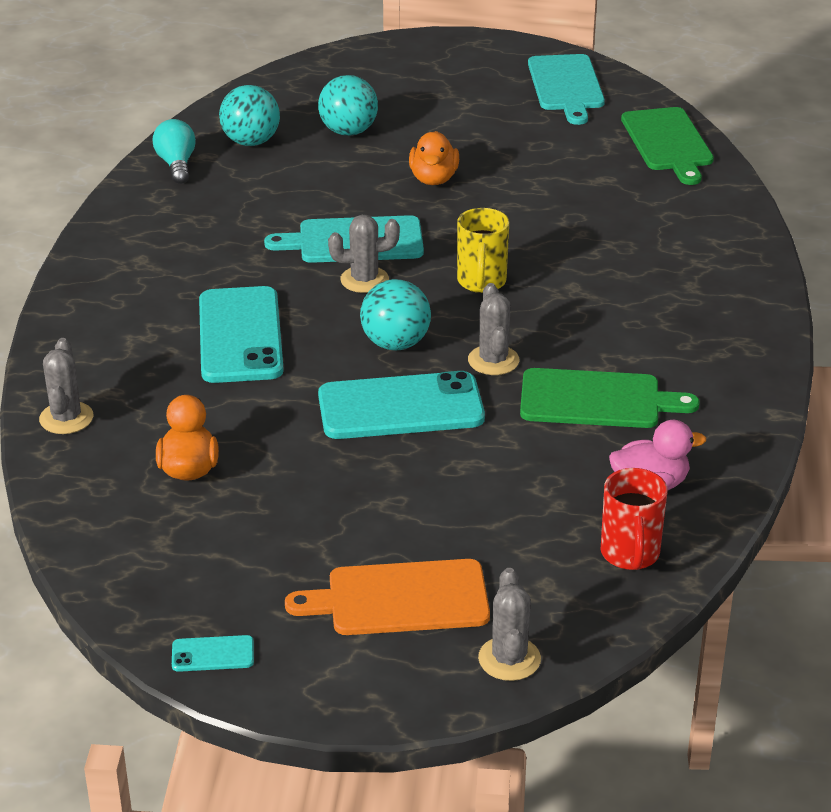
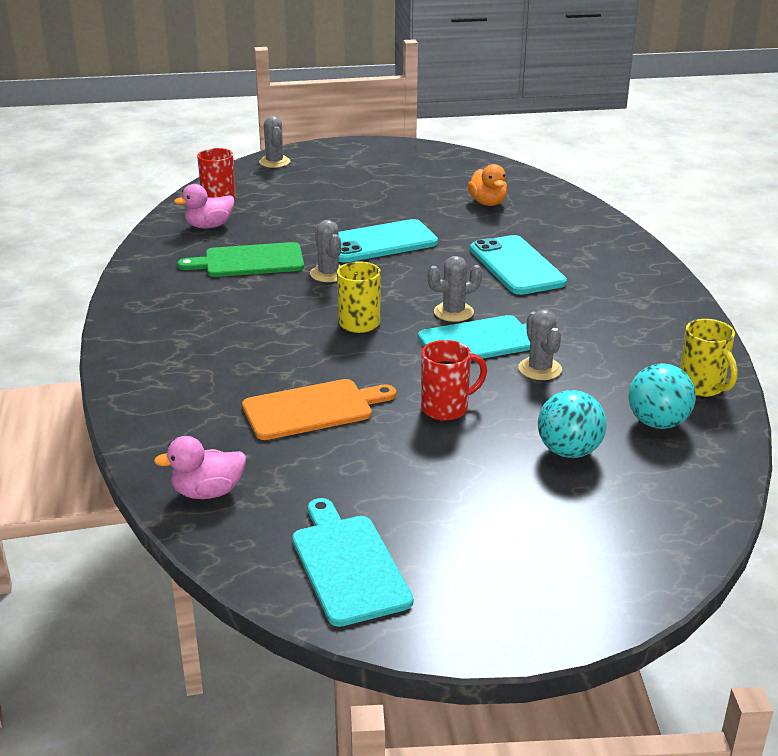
camera: 165 degrees right, 5 degrees down
grey cactus [39,338,93,434] -> grey cactus moved to [518,309,562,380]
turquoise light bulb [152,119,196,184] -> yellow mug [680,319,738,397]
turquoise phone [172,635,254,672] -> none
orange cutting board [285,559,490,635] -> orange cutting board moved to [242,379,396,440]
turquoise ball [360,279,431,350] -> none
orange duck [409,131,459,185] -> red mug [421,340,487,421]
green cutting board [621,107,714,185] -> pink duck [154,436,246,499]

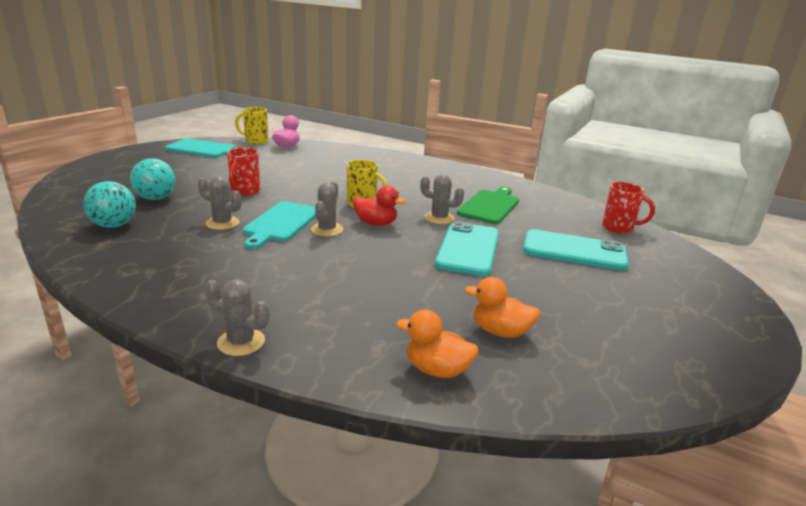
camera: 125 degrees right, 5 degrees down
pink duck [174,184,234,229] -> none
orange cutting board [242,379,396,440] -> none
grey cactus [259,116,290,168] -> grey cactus moved to [205,279,269,356]
turquoise phone [470,235,567,295] -> turquoise phone moved to [523,229,629,270]
yellow mug [680,319,738,397] -> yellow mug moved to [235,107,269,144]
none -> red duck [353,186,406,226]
none -> orange duck [396,310,479,378]

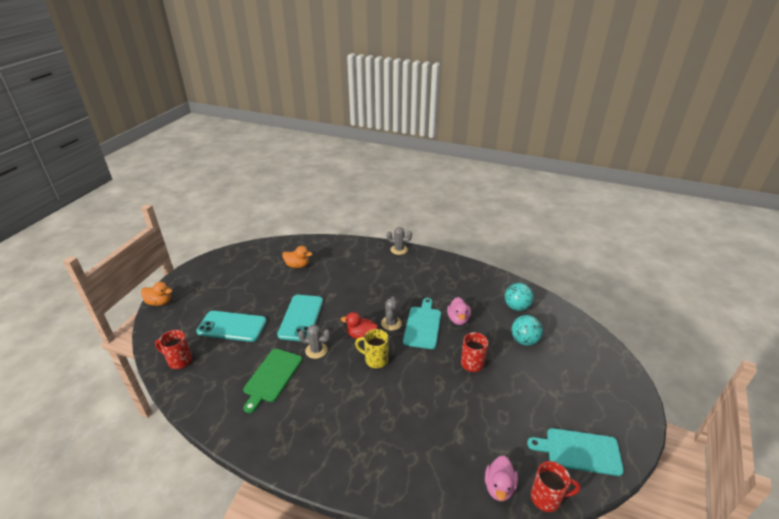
camera: 175 degrees right, 10 degrees up
grey cactus [198,176,241,230] -> pink duck [447,297,471,325]
yellow mug [235,107,269,144] -> red mug [531,461,580,512]
orange duck [396,310,479,378] -> orange duck moved to [141,282,172,306]

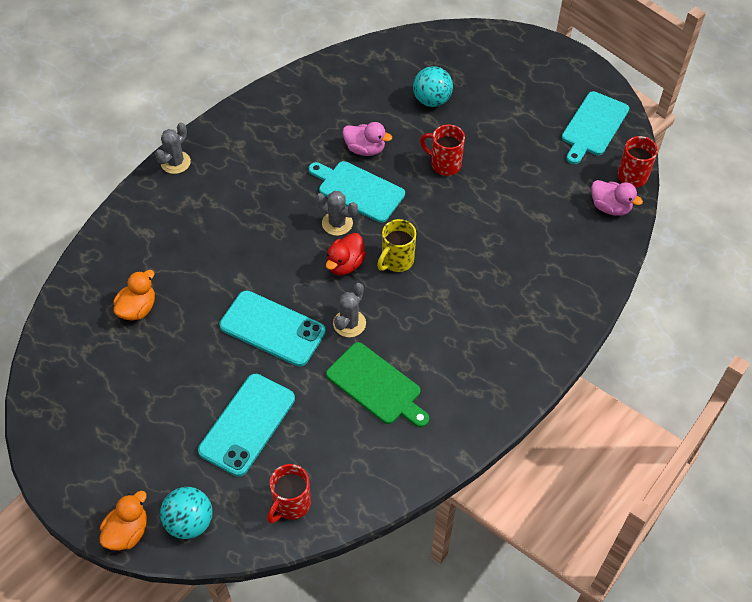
camera: 70 degrees left, 20 degrees up
turquoise ball [505,283,534,311] -> turquoise ball moved to [160,487,212,539]

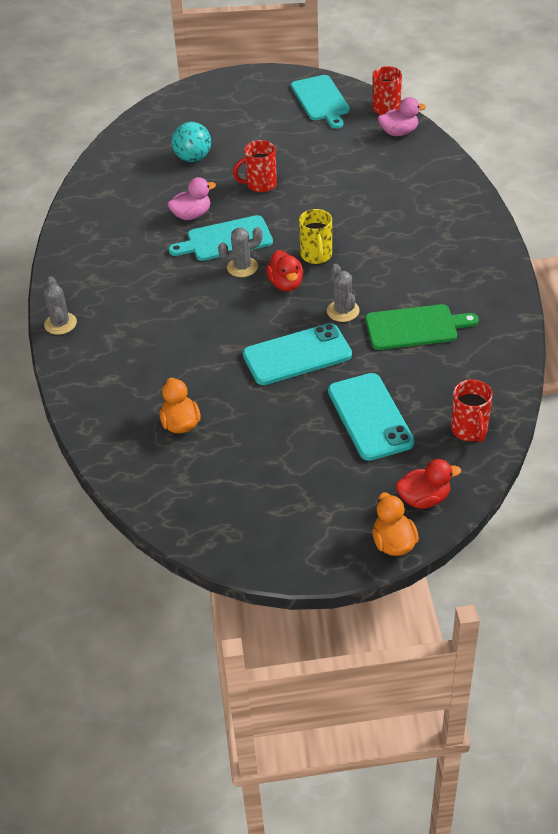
camera: 45 degrees left, 10 degrees down
turquoise ball [160,487,212,539] -> red duck [396,459,461,509]

